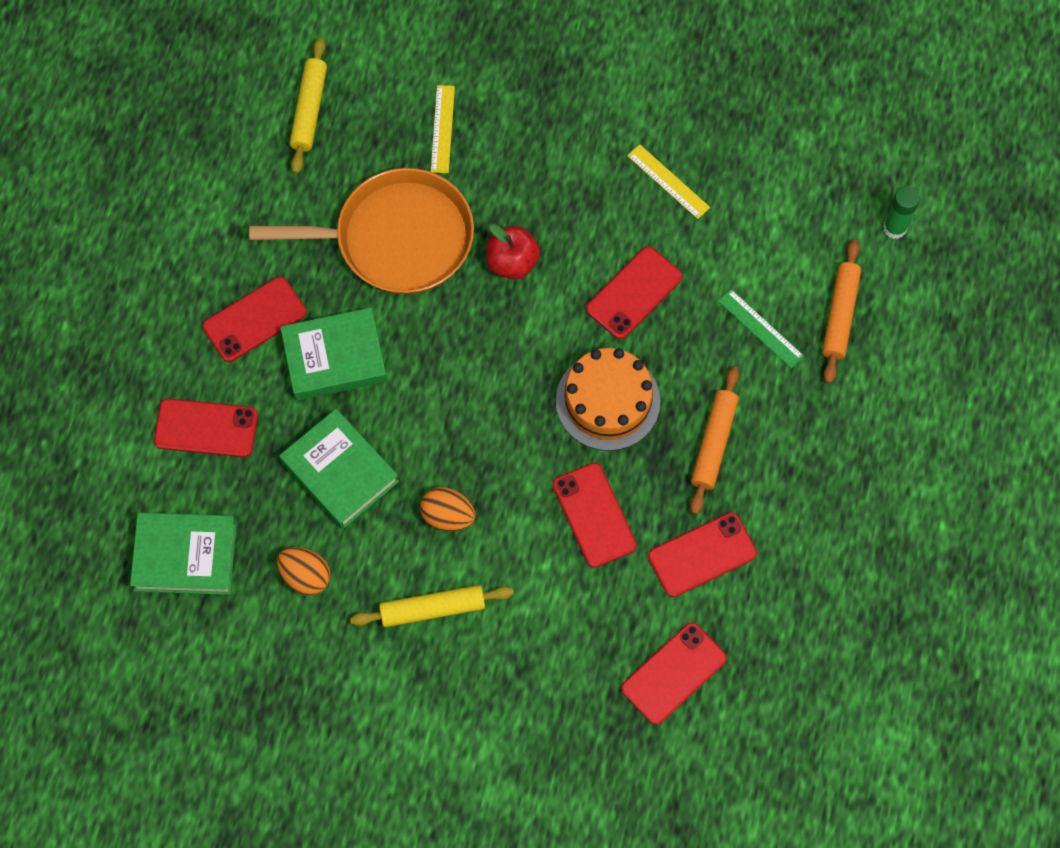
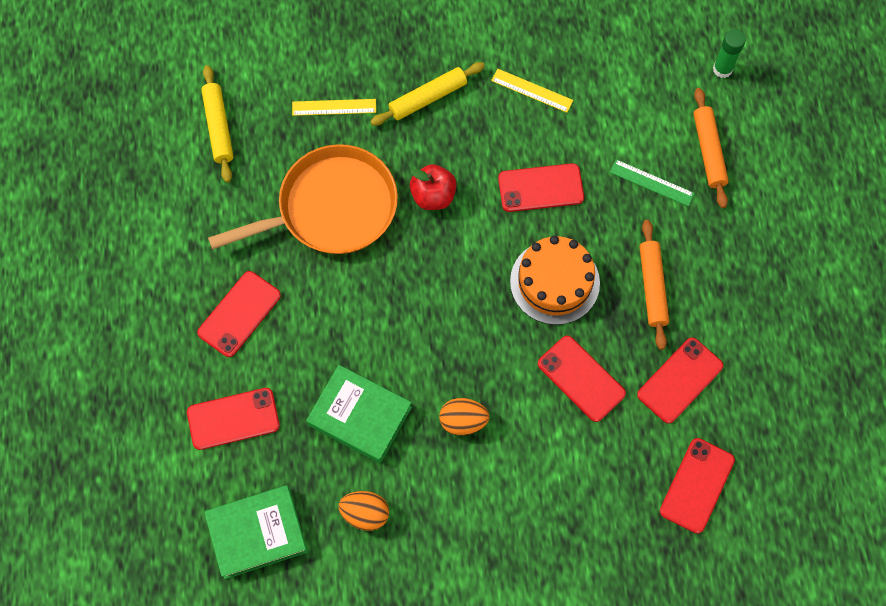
camera: 20 degrees left, 0 degrees up
green book [280,308,387,400] -> none
yellow rolling pin [350,585,514,627] -> yellow rolling pin moved to [370,62,485,126]
yellow ruler [431,85,455,173] -> yellow ruler turned 75 degrees counterclockwise [292,99,376,116]
red phone [586,246,683,339] -> red phone turned 60 degrees clockwise [498,163,584,212]

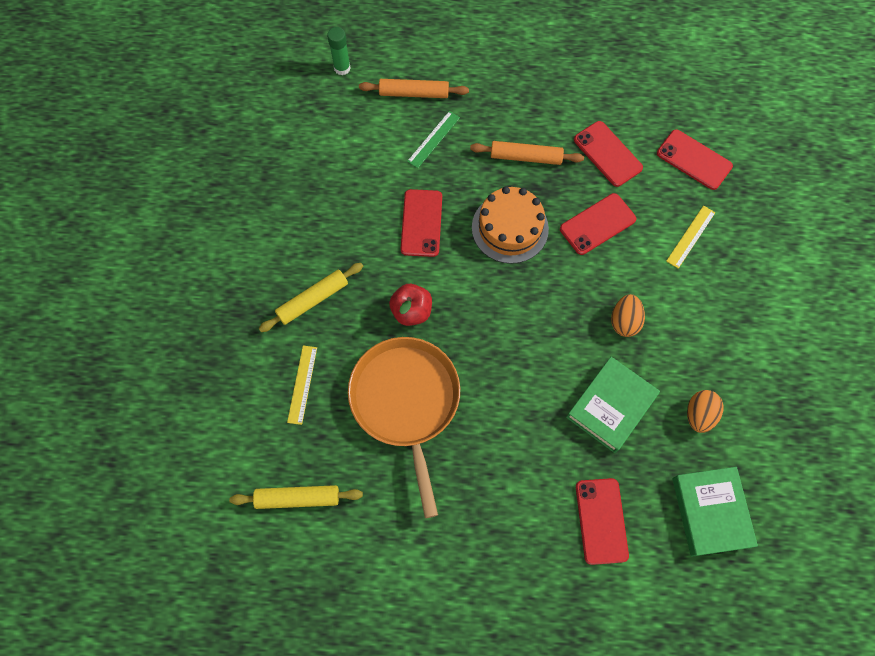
camera: 80 degrees left, 0 degrees up
red phone [197,271,281,357] -> none
yellow rolling pin [370,62,485,126] -> yellow rolling pin turned 75 degrees clockwise [259,263,363,332]
yellow ruler [491,69,573,113] -> yellow ruler moved to [666,206,715,269]

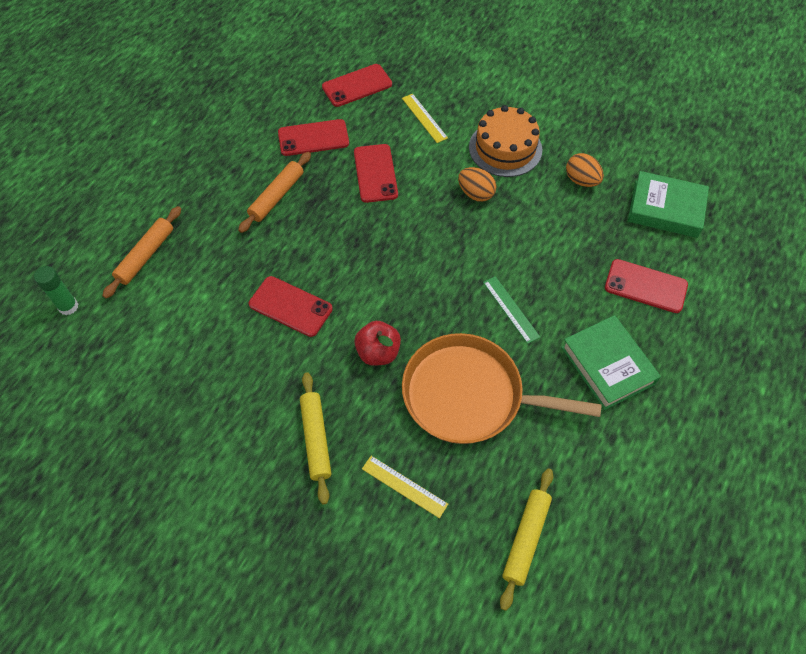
camera: 65 degrees left, 10 degrees down
green ruler [407,111,460,168] -> green ruler moved to [483,276,540,344]
orange cake [472,186,549,264] -> orange cake moved to [469,105,542,177]
green book [566,357,660,453] -> green book moved to [561,315,661,410]

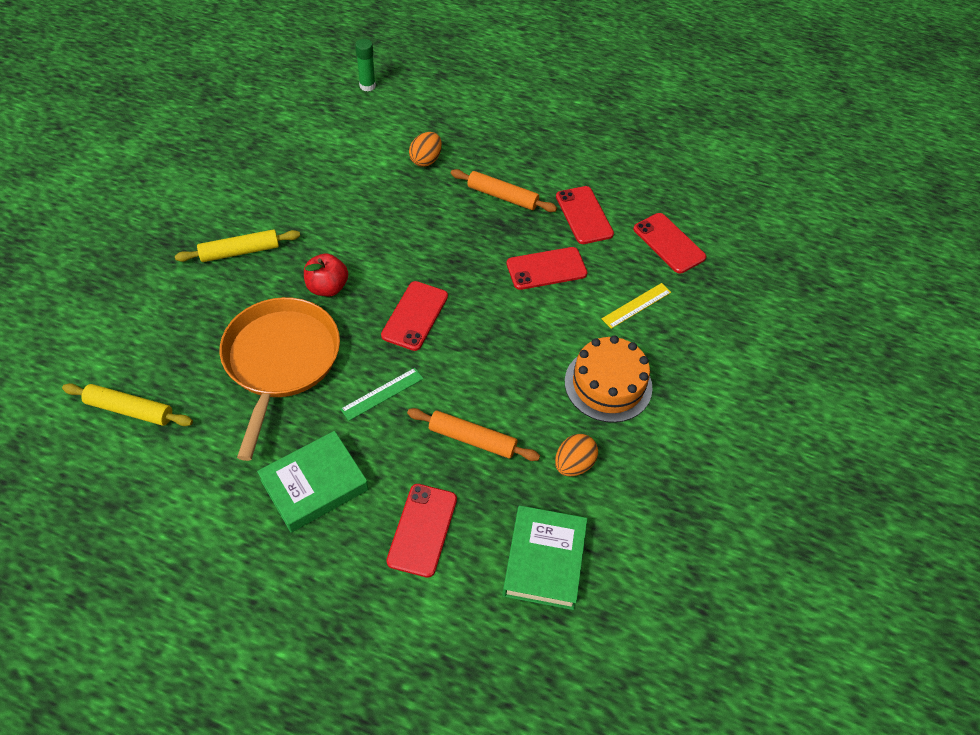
camera: 80 degrees right, 5 degrees down
orange rolling pin [102,206,181,298] -> orange rolling pin moved to [407,408,540,461]
red phone [249,276,333,337] -> red phone moved to [381,281,448,351]
yellow ruler [362,456,448,518] -> none
orange egg [458,167,496,202] -> orange egg moved to [409,132,442,167]

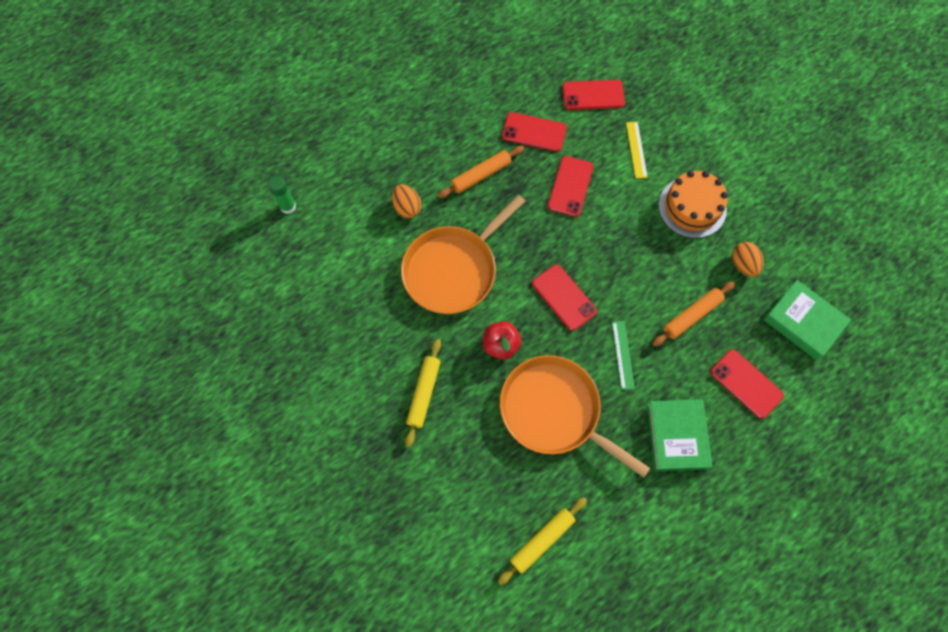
camera: 55 degrees left, 15 degrees up
none -> orange pan [401,195,525,314]

